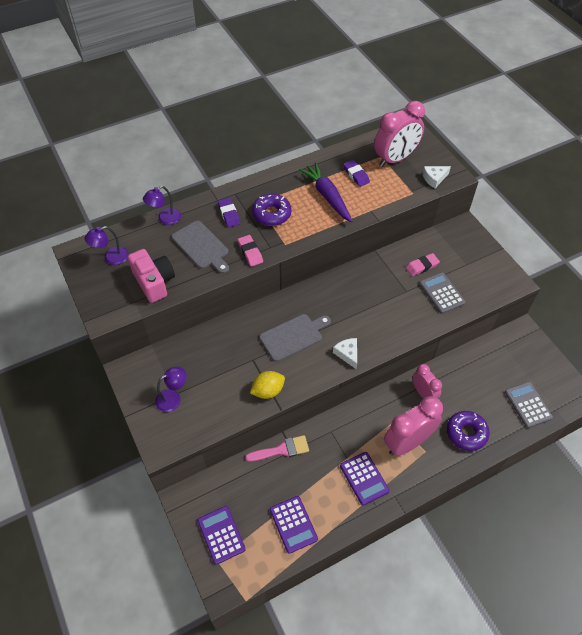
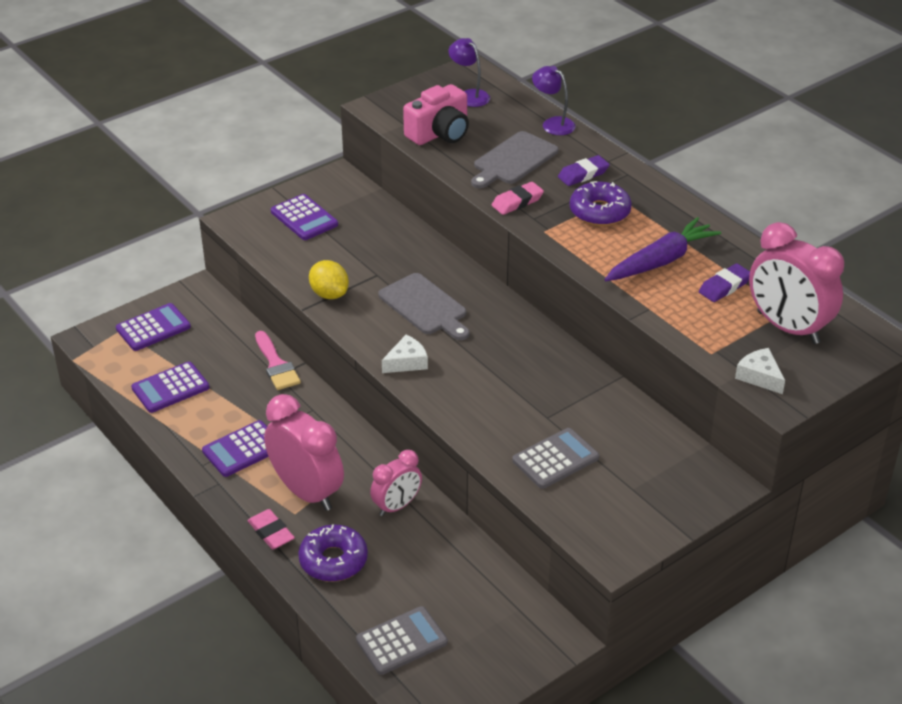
camera: 80 degrees right, 15 degrees down
purple lamp [155,366,187,412] -> purple calculator [271,194,338,240]
pink eraser [406,253,440,276] -> pink eraser moved to [248,509,295,549]

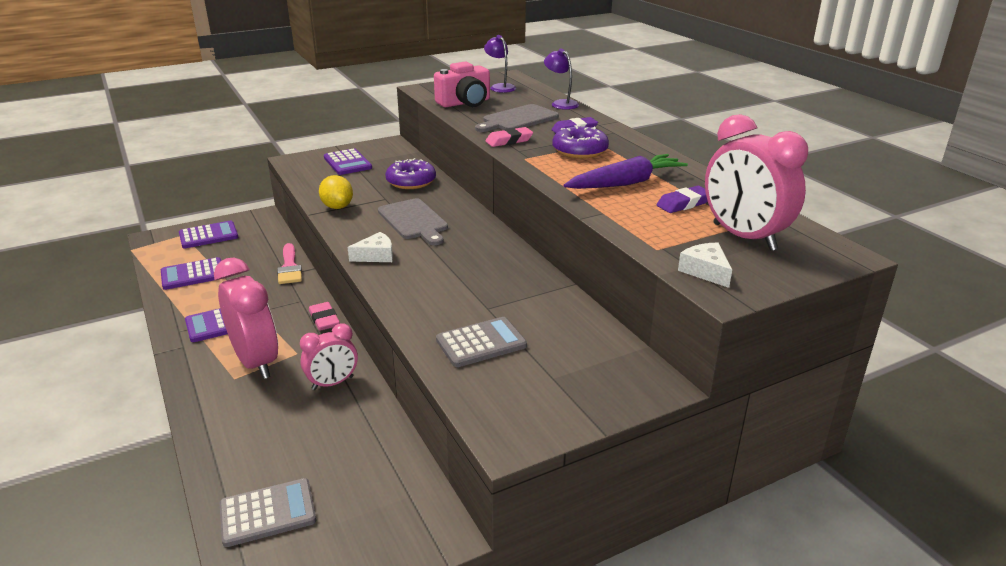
camera: 10 degrees right, 10 degrees down
pink eraser [248,509,295,549] -> pink eraser moved to [309,302,340,331]
purple donut [298,524,368,582] -> purple donut moved to [385,158,436,189]

